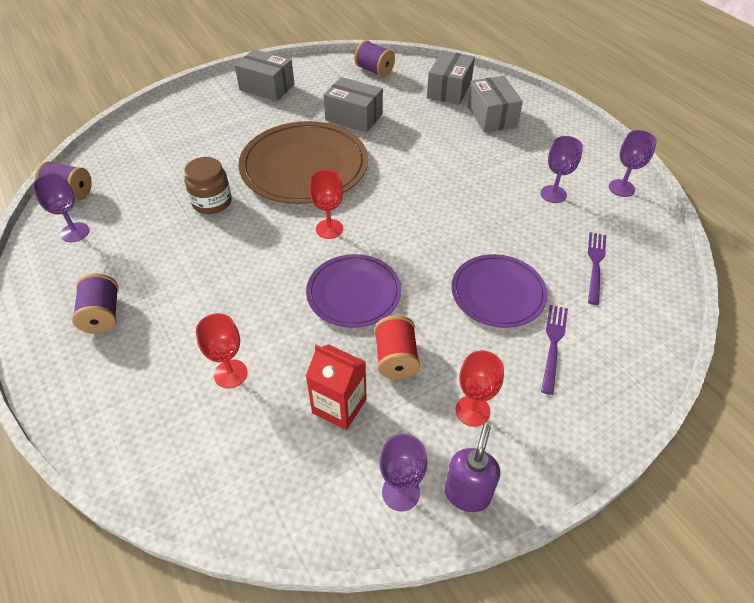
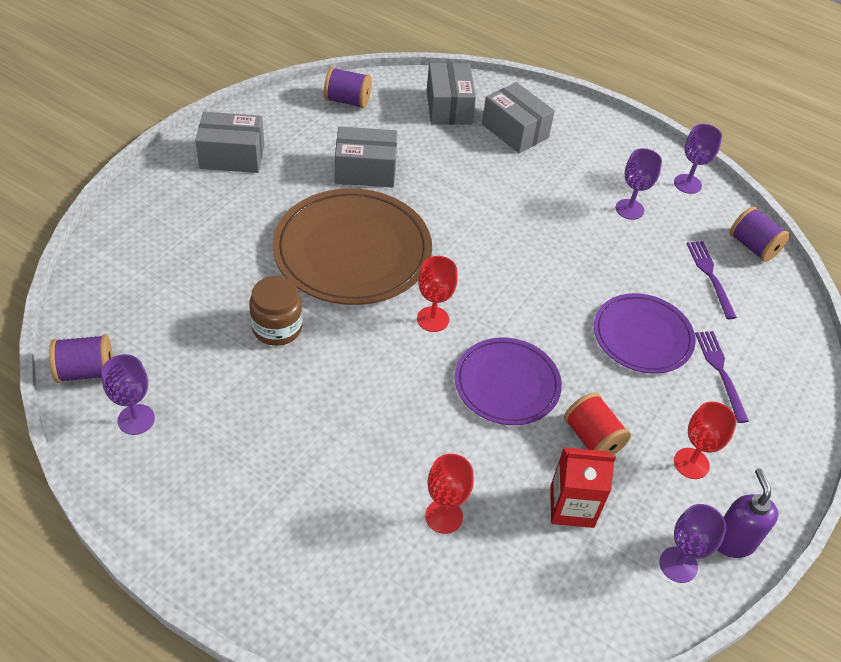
camera: 30 degrees left, 0 degrees up
purple spool [72,273,119,334] -> purple spool moved to [730,207,790,262]

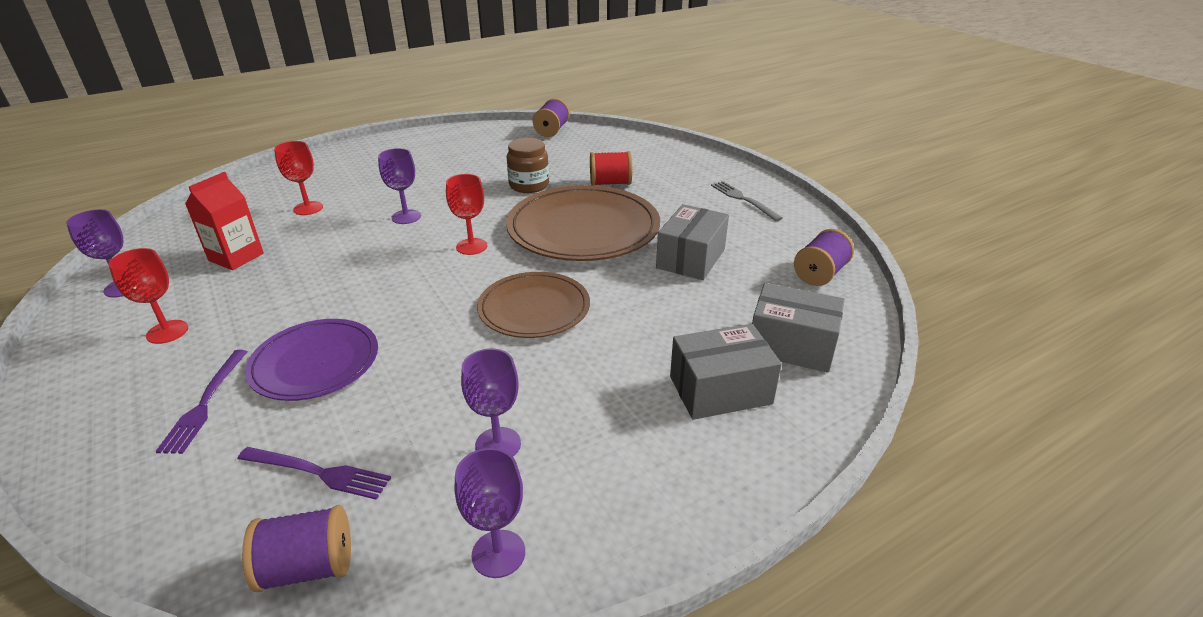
camera: 120 degrees right, 15 degrees down
purple goblet [101,354,155,435] -> purple goblet moved to [378,148,421,224]
grey box [195,112,264,173] -> grey fork [711,181,783,221]
purple plate [455,337,562,425] -> none
red spool [564,392,631,455] -> red spool moved to [590,151,632,186]
purple fork [695,331,749,423] -> purple fork turned 75 degrees clockwise [155,350,247,454]
purple soap dispenser [717,468,778,558] -> none
none -> brown plate [477,272,590,338]

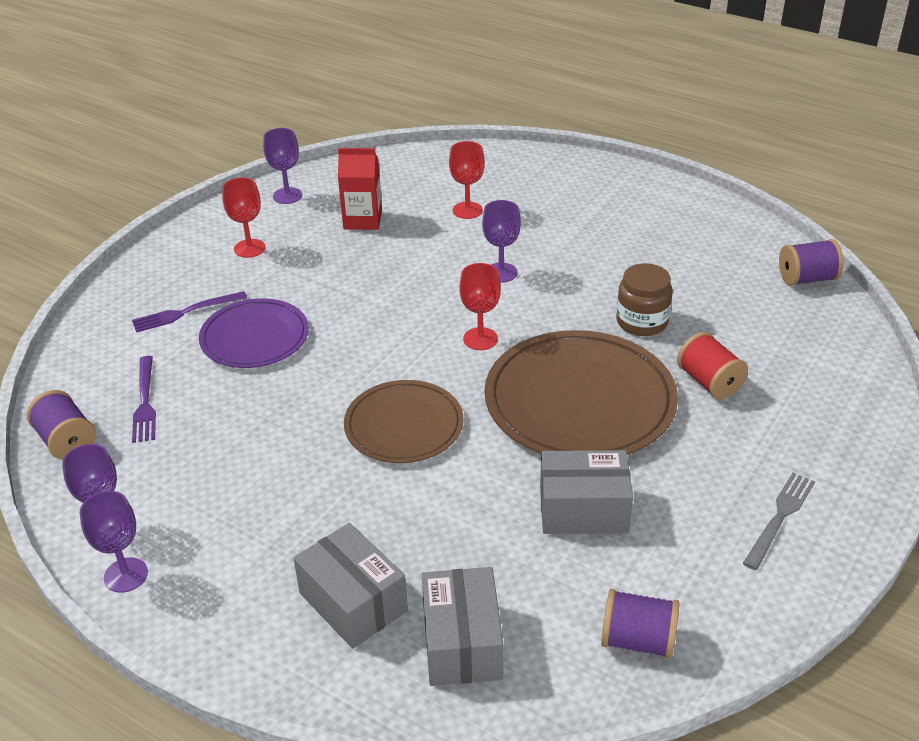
camera: 65 degrees right, 5 degrees up
purple goblet [461,349,521,456] -> purple goblet moved to [80,491,148,593]

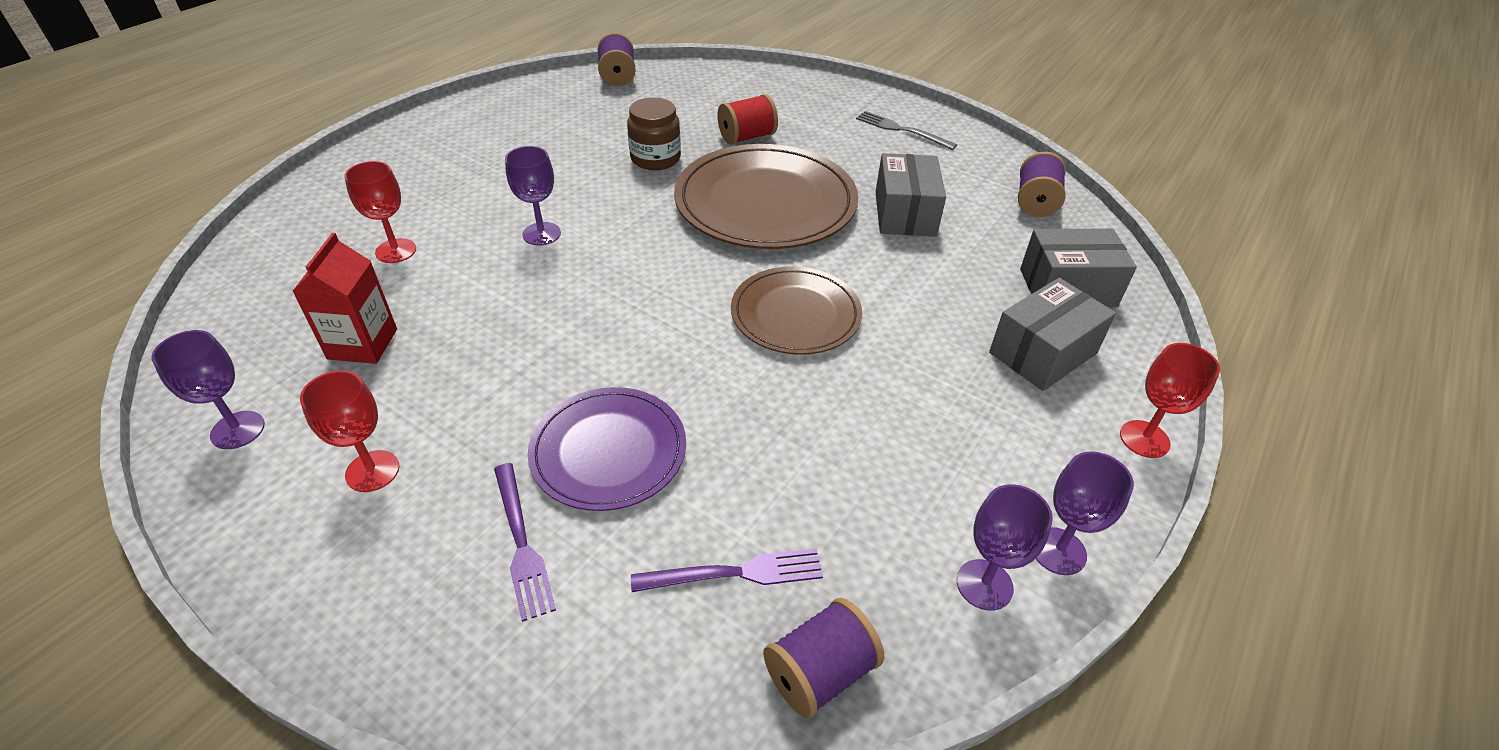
camera: 90 degrees left, 5 degrees up
red goblet [459,263,501,350] -> red goblet moved to [1120,343,1220,458]

